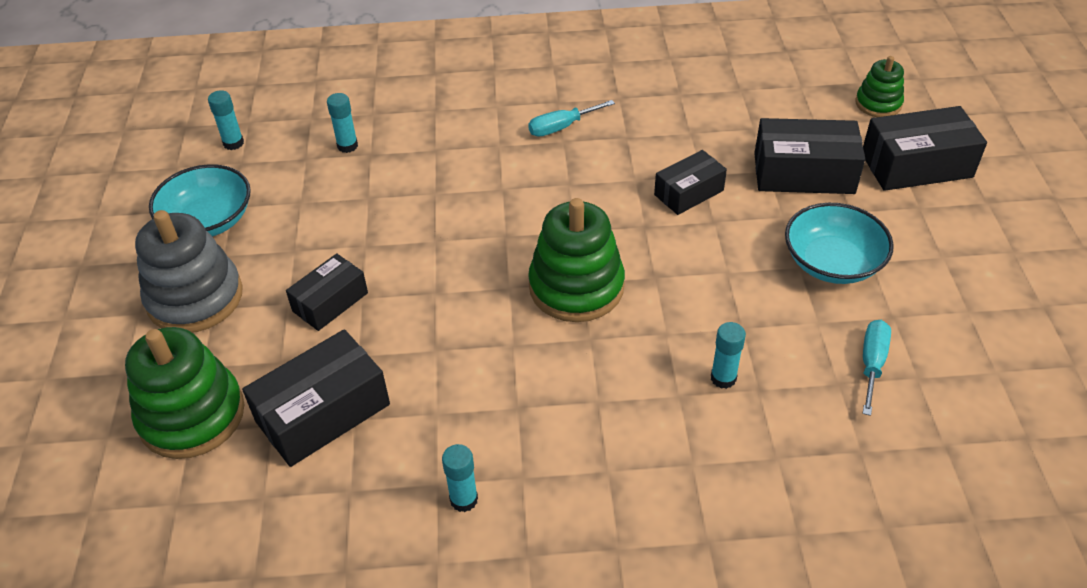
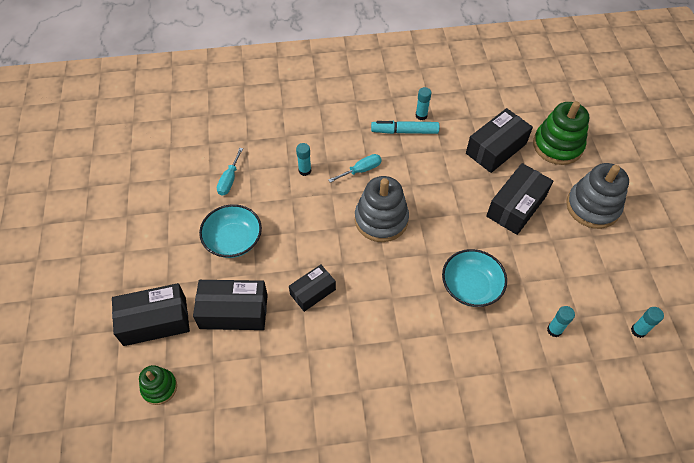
camera: 175 degrees right, 10 degrees up
turquoise bowl [149,164,251,237] -> turquoise bowl moved to [442,249,507,307]
black box [286,253,368,331] -> black box [486,163,553,235], size x1.60
turquoise screwdriver [528,100,615,137] -> turquoise screwdriver moved to [328,154,382,183]
green stacking toy [528,198,625,322] -> grey stacking toy [355,176,409,242]
none -> turquoise marker [371,121,439,134]

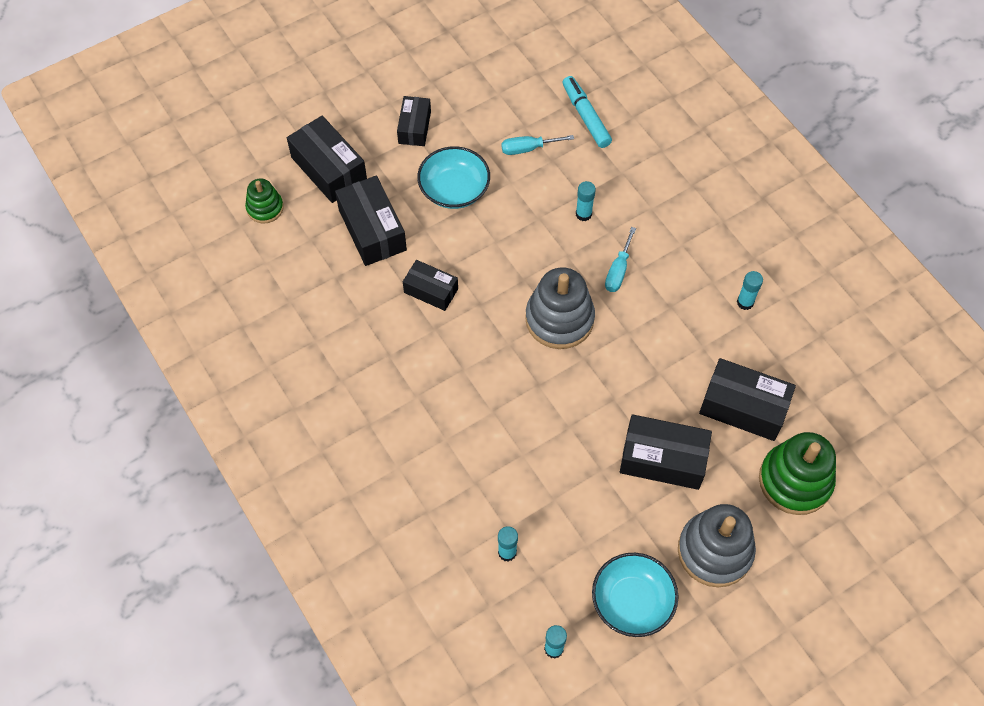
camera: 65 degrees right, 5 degrees up
turquoise screwdriver [328,154,382,183] -> turquoise screwdriver turned 75 degrees clockwise [605,227,636,292]
turquoise marker [371,121,439,134] -> turquoise marker moved to [563,76,612,148]
turquoise bowl [442,249,507,307] -> turquoise bowl moved to [592,553,679,637]
none -> black box [397,96,431,146]

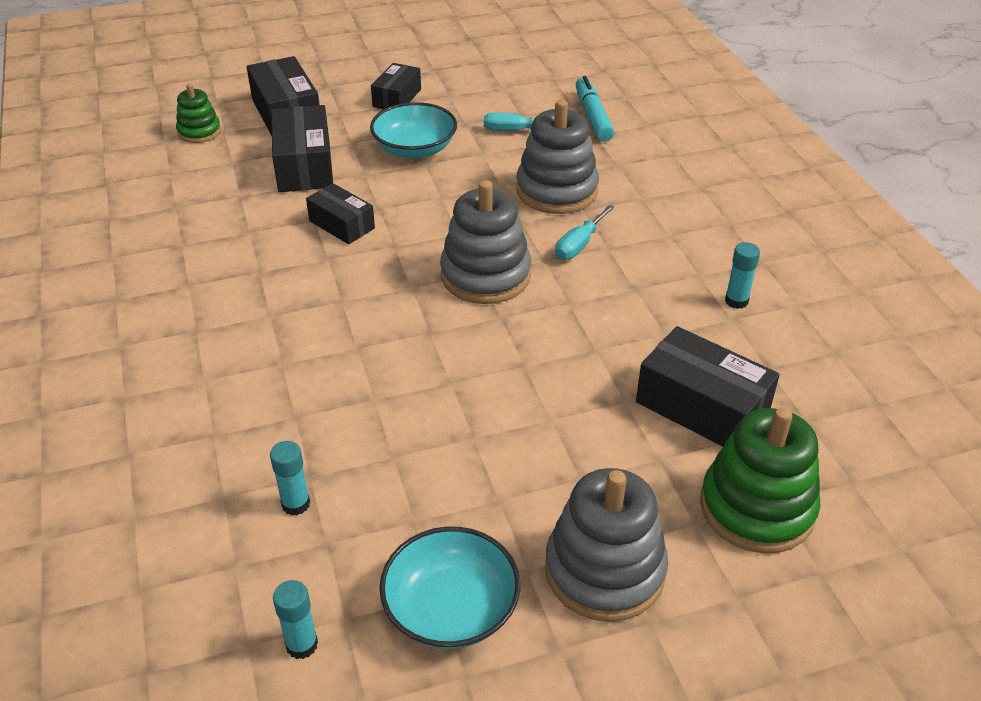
camera: 15 degrees right, 20 degrees down
turquoise glue stick [576,181,596,221] -> grey stacking toy [516,100,599,214]
black box [620,414,712,490] -> none

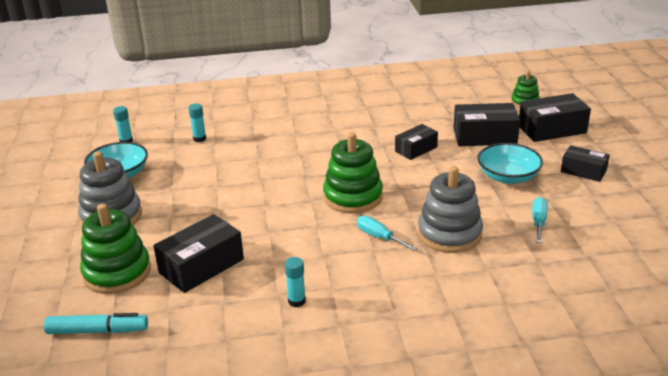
camera: 100 degrees right, 10 degrees down
grey stacking toy [440,180,531,304] -> green stacking toy [323,132,383,213]
turquoise marker [575,76,614,142] -> turquoise marker moved to [44,313,148,334]

